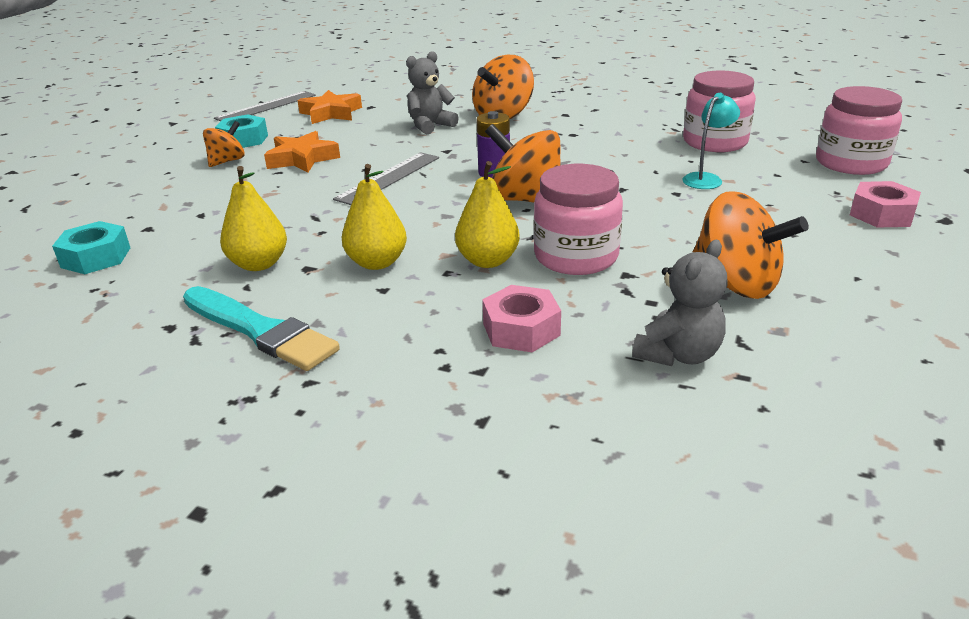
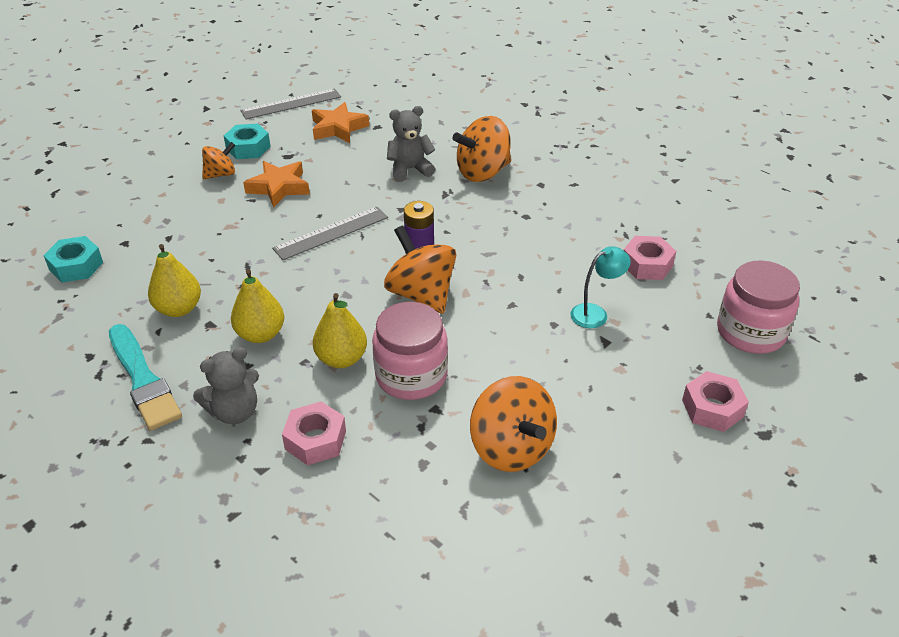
camera: 20 degrees right, 10 degrees up
grey teddy bear [632,240,727,366] -> grey teddy bear moved to [193,347,259,424]
pink jar [683,70,756,152] -> pink nut [624,236,676,280]

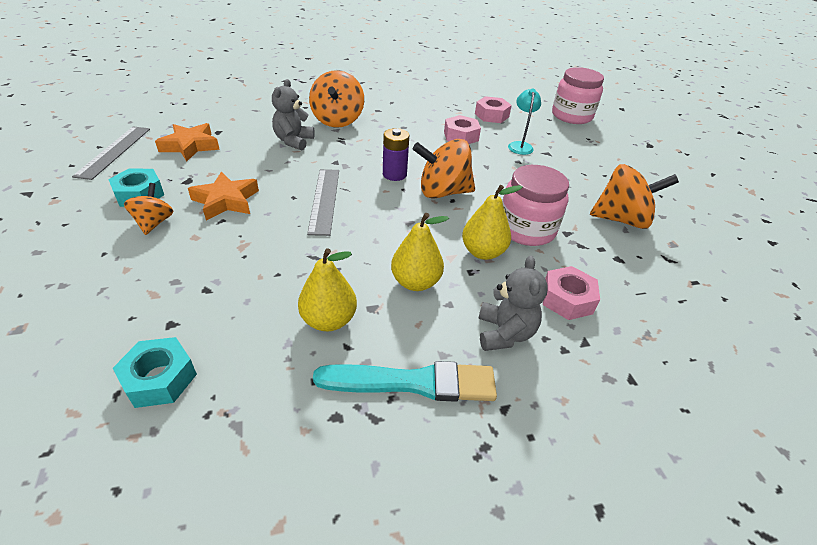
camera: 60 degrees left, 0 degrees up
pink nut [682,371,749,432] -> pink nut moved to [444,115,481,144]

